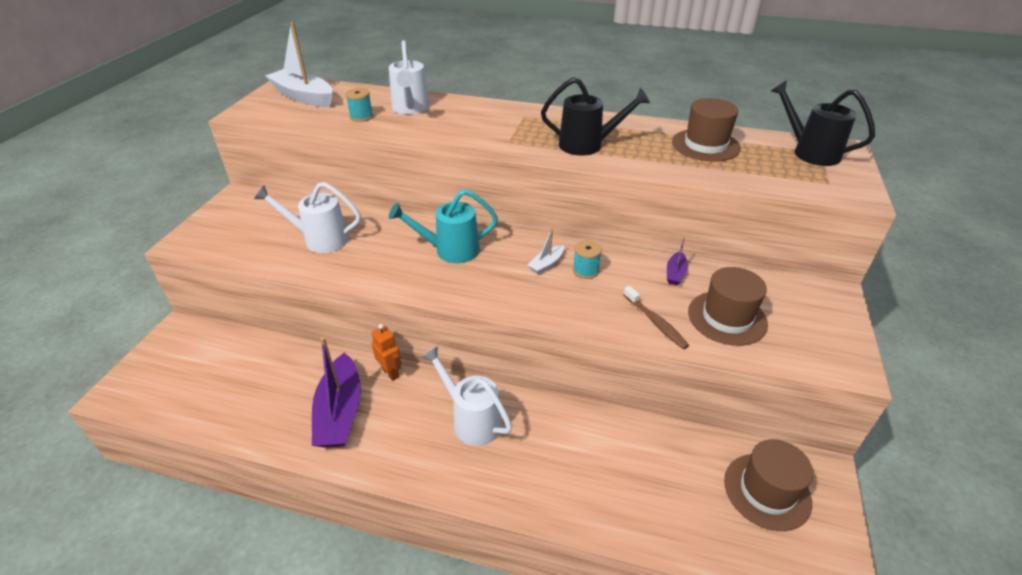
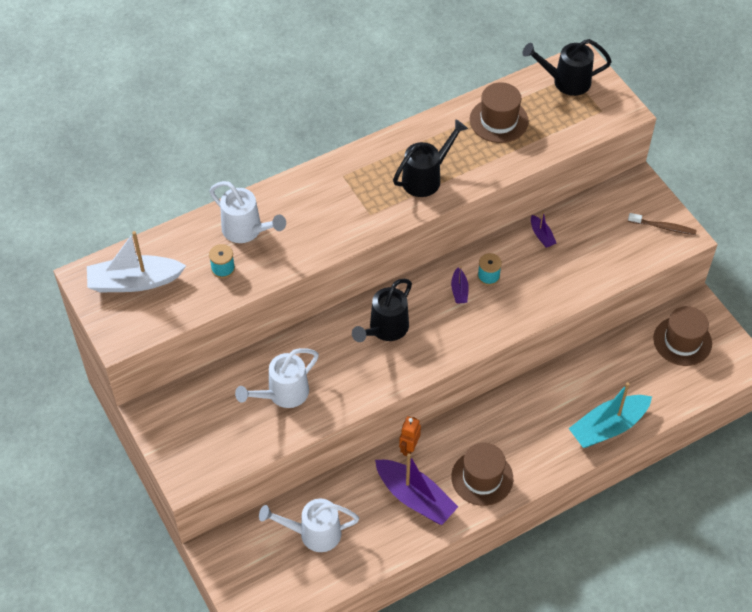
camera: 45 degrees left, 15 degrees up
orange robot [371,324,401,381] -> orange robot turned 75 degrees counterclockwise [399,416,421,456]
turquoise watering can [389,189,498,263] -> black watering can [352,279,412,342]
white watering can [422,346,512,446] -> white watering can moved to [259,498,359,552]
white boat [527,229,564,274] -> purple boat [451,266,469,304]
brown toothbrush [623,286,689,349] -> brown toothbrush moved to [628,213,697,235]
brown hat [688,267,768,346] -> brown hat moved to [451,443,513,506]
none -> turquoise boat [568,382,652,448]

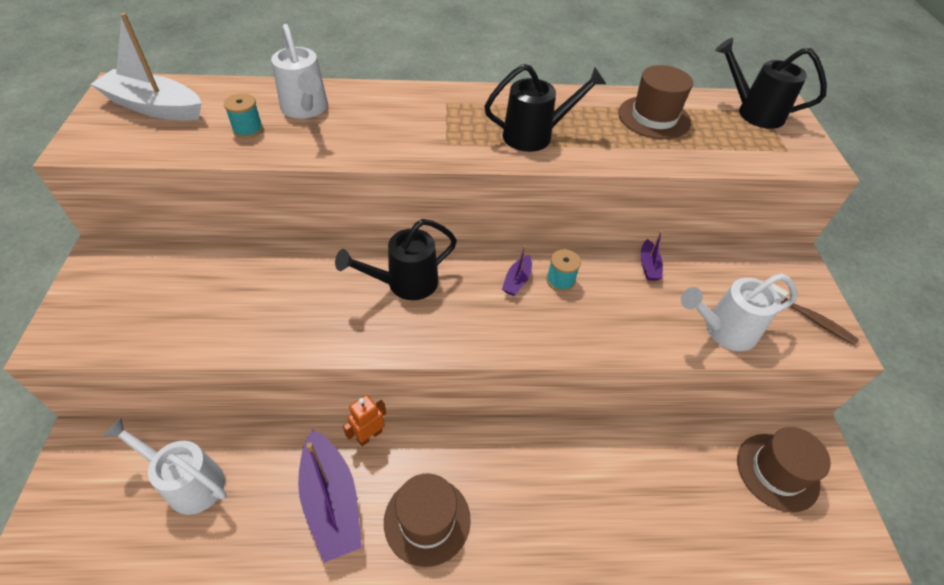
camera: 25 degrees right, 5 degrees down
white watering can [235,348,319,408] -> white watering can moved to [681,273,797,351]
turquoise boat [568,382,652,448] -> none

